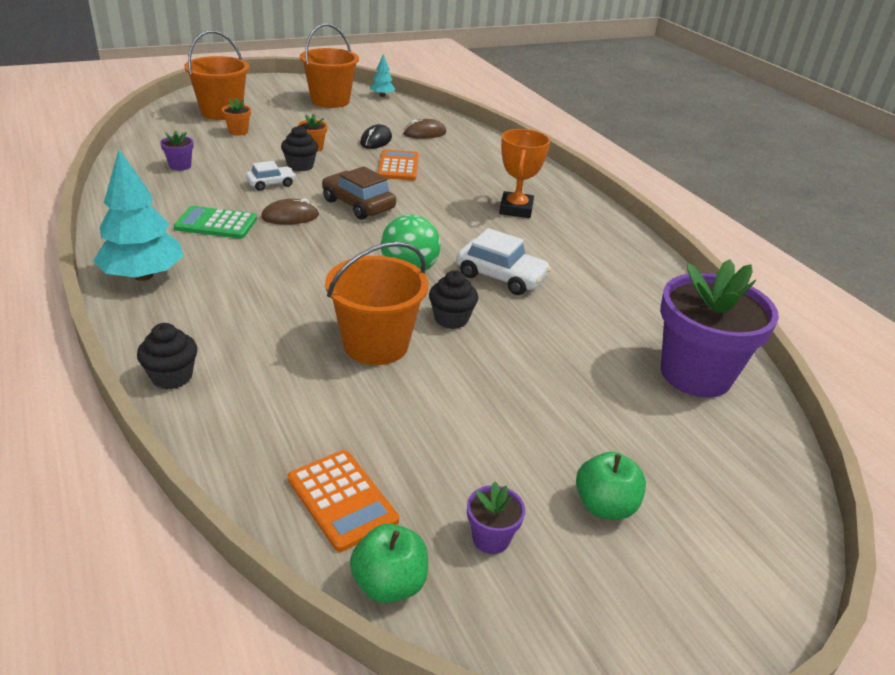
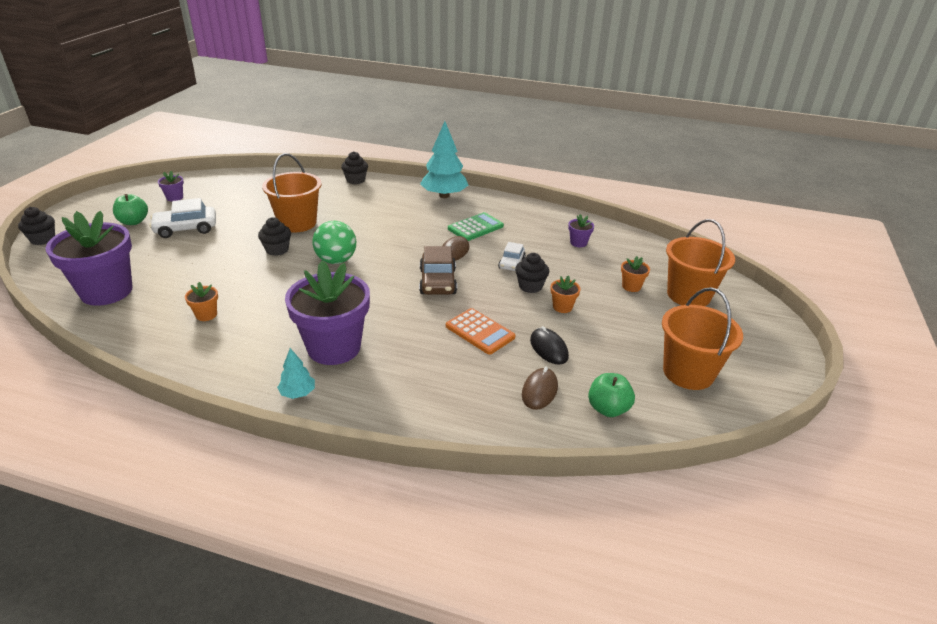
camera: 135 degrees right, 0 degrees up
orange calculator [288,450,399,552] -> none
brown car [322,166,396,220] -> brown car turned 90 degrees clockwise [419,246,457,295]
green apple [350,524,428,603] -> green apple moved to [588,373,635,417]
turquoise tree [370,54,395,97] -> turquoise tree moved to [277,348,315,399]
white car [456,228,551,295] -> white car moved to [149,198,216,238]
orange trophy [499,129,550,218] -> purple flower pot [285,261,370,365]
none -> black cupcake [18,207,55,245]
none -> orange flower pot [185,282,218,321]

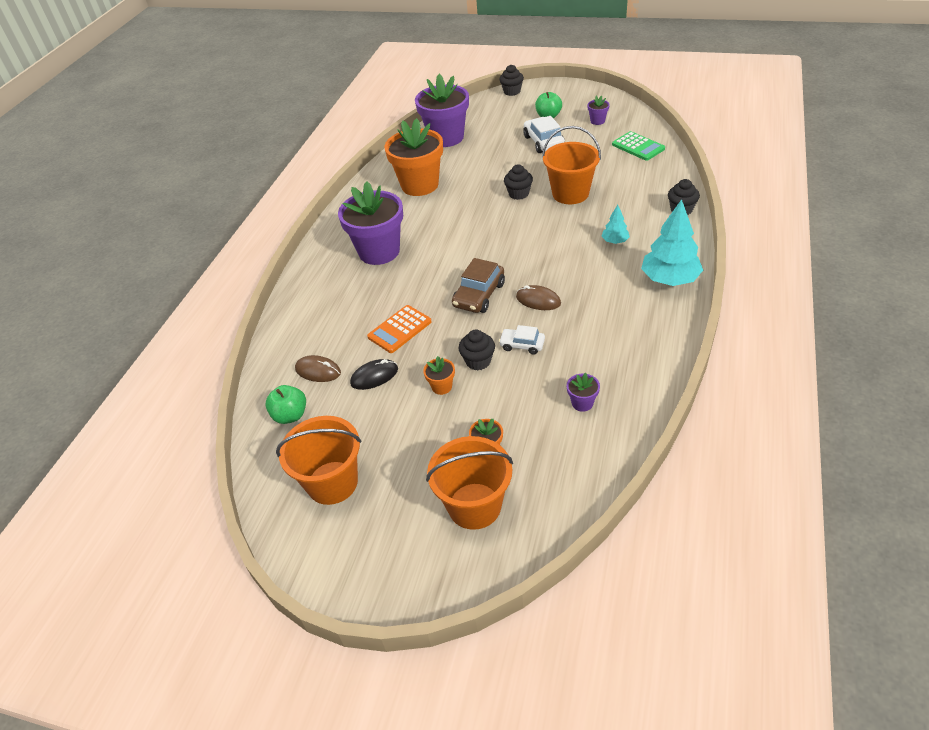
camera: 95 degrees right, 10 degrees up
orange flower pot [185,282,218,321] -> orange flower pot [385,118,443,196], size x2.44
turquoise tree [277,348,315,399] -> turquoise tree moved to [602,205,630,244]
green ball [313,221,356,264] -> none
brown car [419,246,457,295] -> brown car turned 60 degrees counterclockwise [452,258,505,313]
green calculator [448,212,504,241] -> green calculator moved to [612,131,665,161]

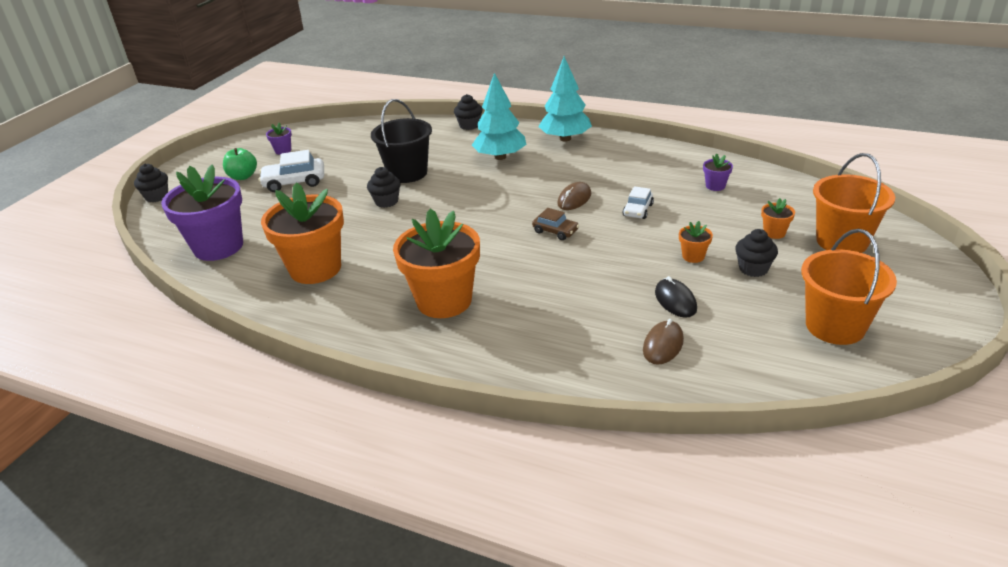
camera: 85 degrees left, 10 degrees down
green apple [265,385,306,424] -> none
purple flower pot [338,181,403,265] -> orange flower pot [393,209,480,318]
orange calculator [367,305,432,353] -> none
brown car [452,258,505,313] -> brown car [532,208,579,240], size x0.62
black cupcake [458,330,495,370] -> black cupcake moved to [735,229,778,277]
orange bucket [542,126,601,204] -> black bucket [371,99,432,183]
turquoise tree [602,205,630,244] -> turquoise tree [472,73,526,160], size x2.01
green calculator [612,131,665,161] -> none

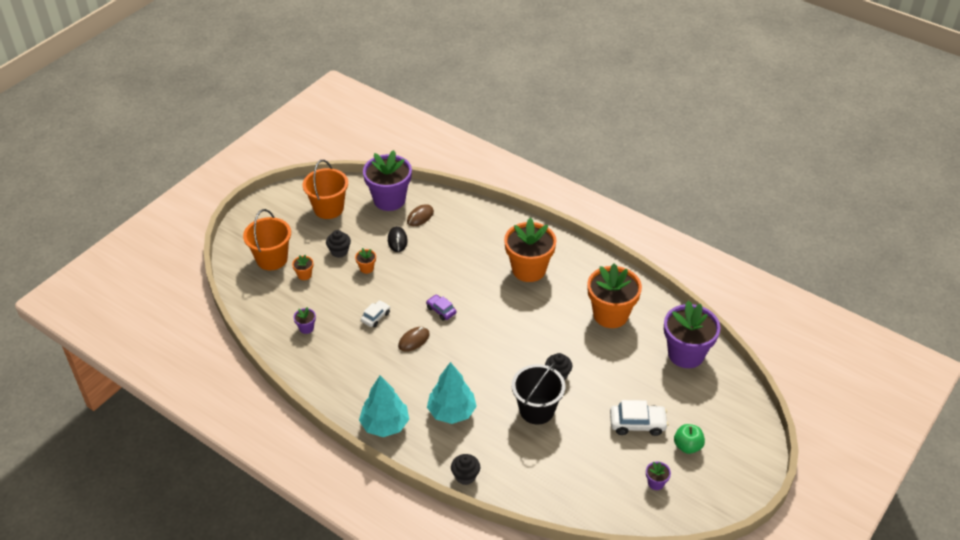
camera: 170 degrees left, 10 degrees up
black cupcake [134,164,168,202] -> none
brown car [532,208,579,240] -> purple car [426,295,457,321]
none -> purple flower pot [363,150,412,211]

